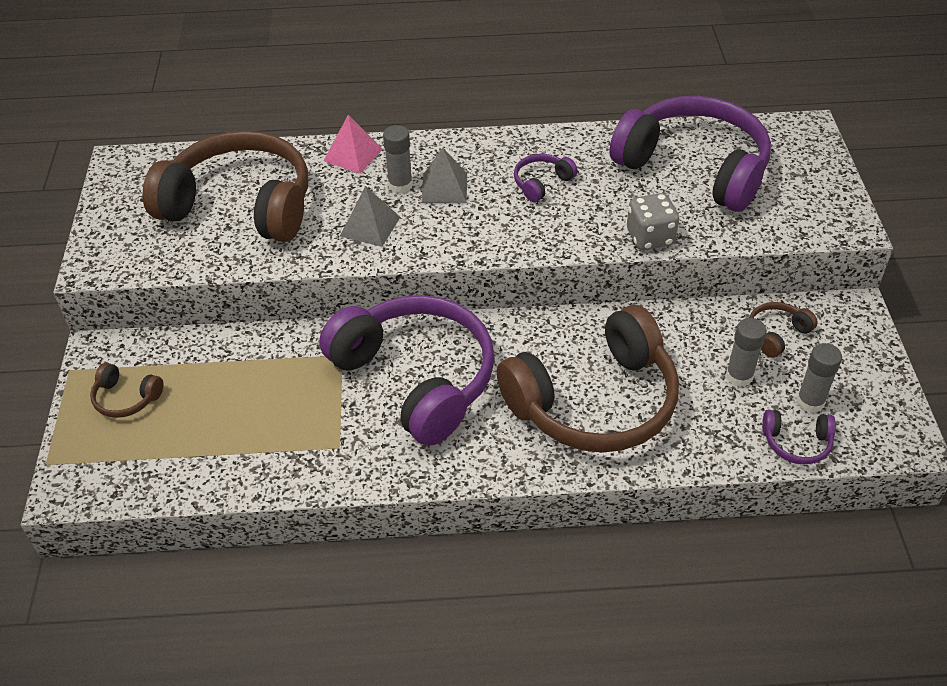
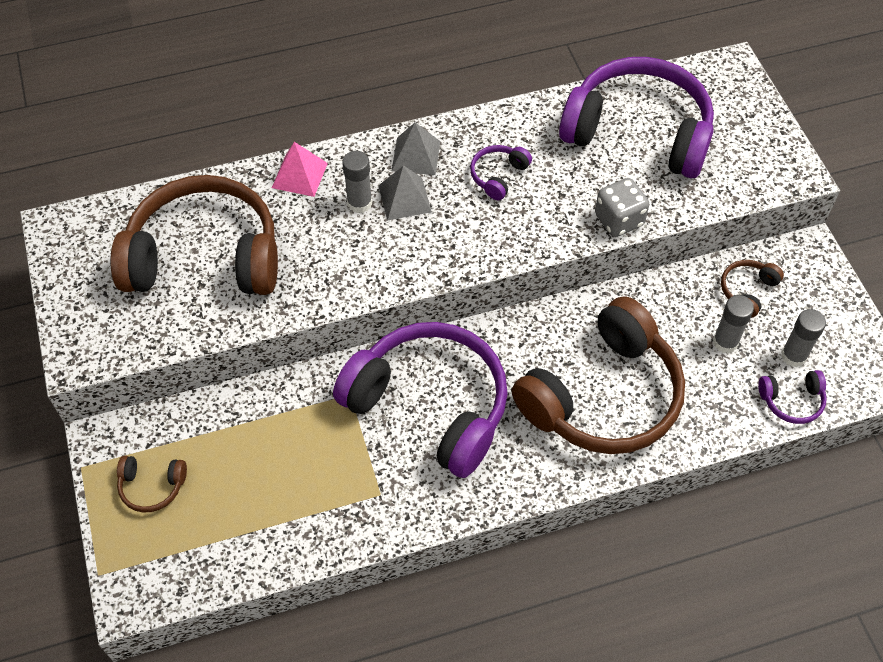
camera: 15 degrees left, 10 degrees up
grey pyramid [340,186,400,247] -> grey pyramid moved to [392,122,440,175]

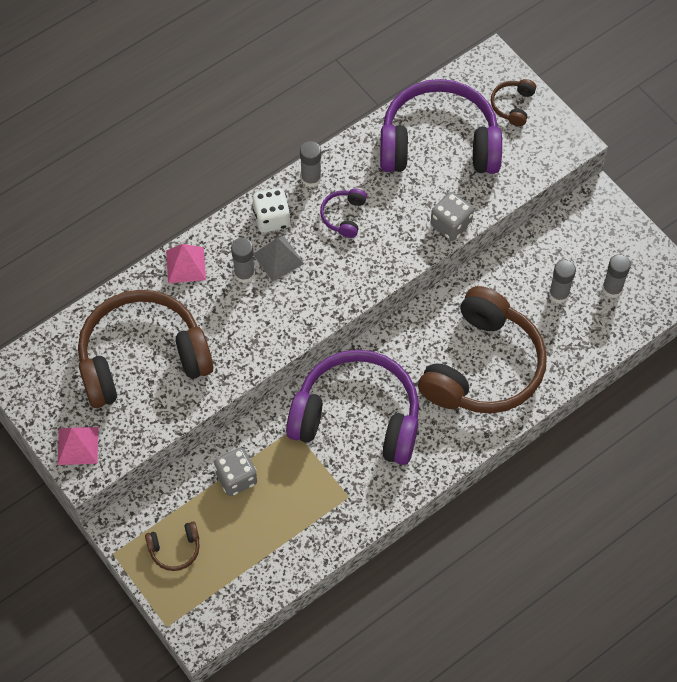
camera: 20 degrees left, 5 degrees up
grey pyramid [392,122,440,175] -> white dice [253,188,291,233]
brown headphones [721,260,784,318] -> brown headphones moved to [491,79,536,126]
purple headphones [758,370,827,424] -> none
none -> pink pyramid [58,427,98,465]
none -> grey dice [214,448,257,496]
none -> grey glue stick [300,141,321,188]

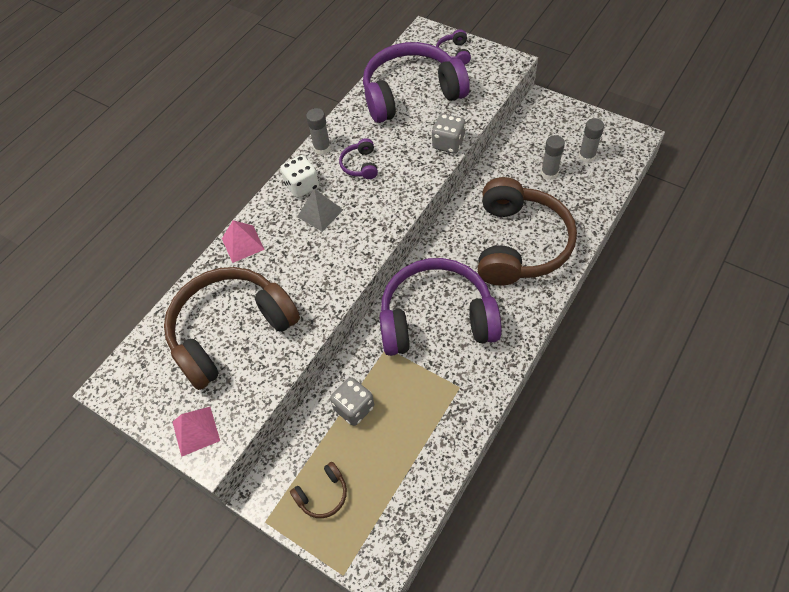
camera: 15 degrees left, 5 degrees down
grey glue stick [231,238,255,283] -> none
brown headphones [491,79,536,126] -> purple headphones [436,29,471,65]

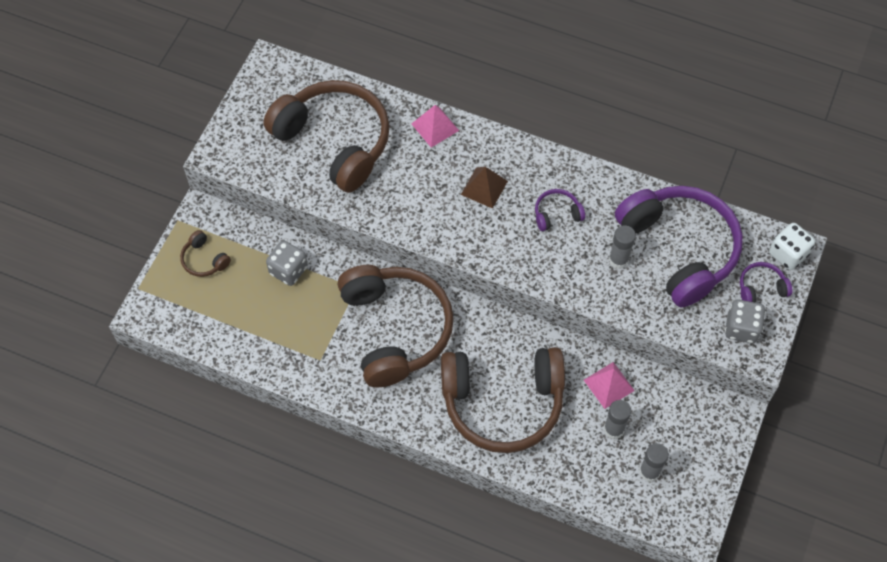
camera: 75 degrees right, 5 degrees up
pink pyramid [173,407,220,457] -> pink pyramid moved to [584,362,635,409]
white dice [280,155,319,198] -> white dice moved to [769,223,815,270]
grey pyramid [297,189,343,232] -> brown pyramid [461,167,508,209]
grey glue stick [306,108,331,155] -> grey glue stick moved to [609,226,636,269]
purple headphones [379,258,502,356] -> brown headphones [337,265,454,387]
grey dice [432,113,466,154] -> grey dice moved to [725,299,766,343]

